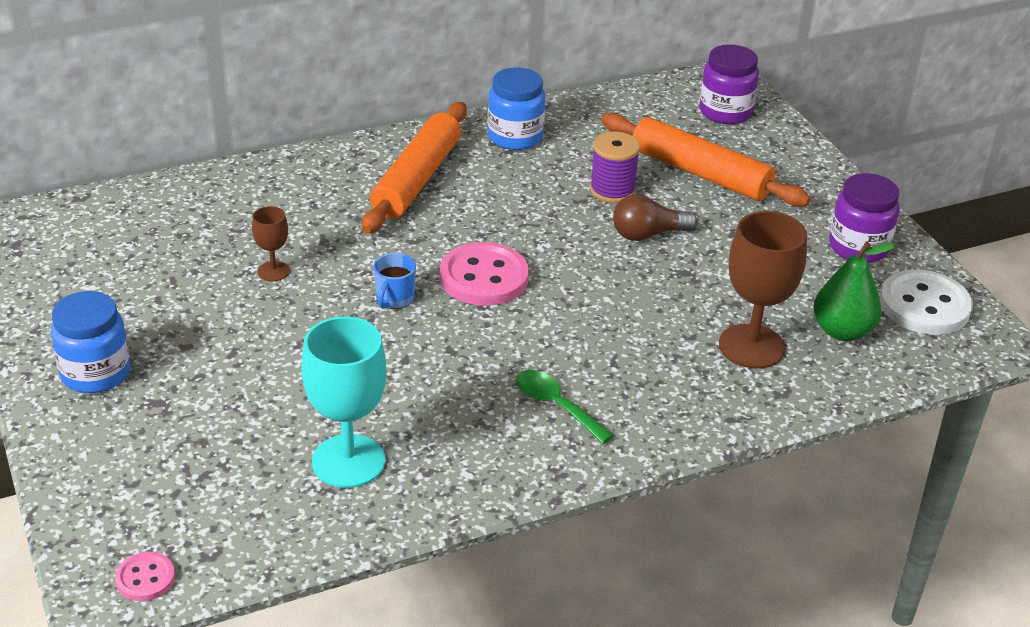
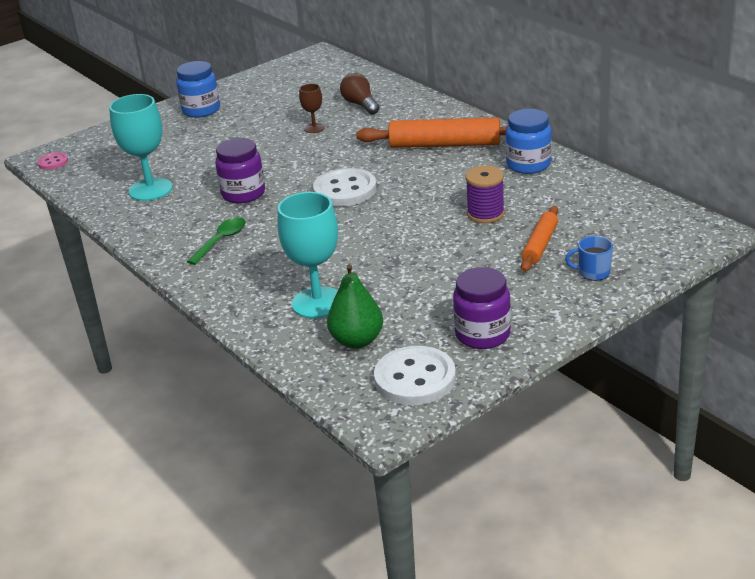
camera: 80 degrees right, 5 degrees down
blue mug [374,253,416,309] -> blue mug moved to [565,236,613,281]
pink button [440,242,529,306] -> white button [313,168,377,206]
orange rolling pin [601,113,811,207] -> orange rolling pin [521,206,558,272], size x0.58
brown light bulb [613,194,697,241] -> brown light bulb moved to [340,73,380,115]
purple jar [699,44,759,124] -> purple jar moved to [215,138,265,203]
brown goblet [719,211,807,369] -> turquoise goblet [277,192,338,318]

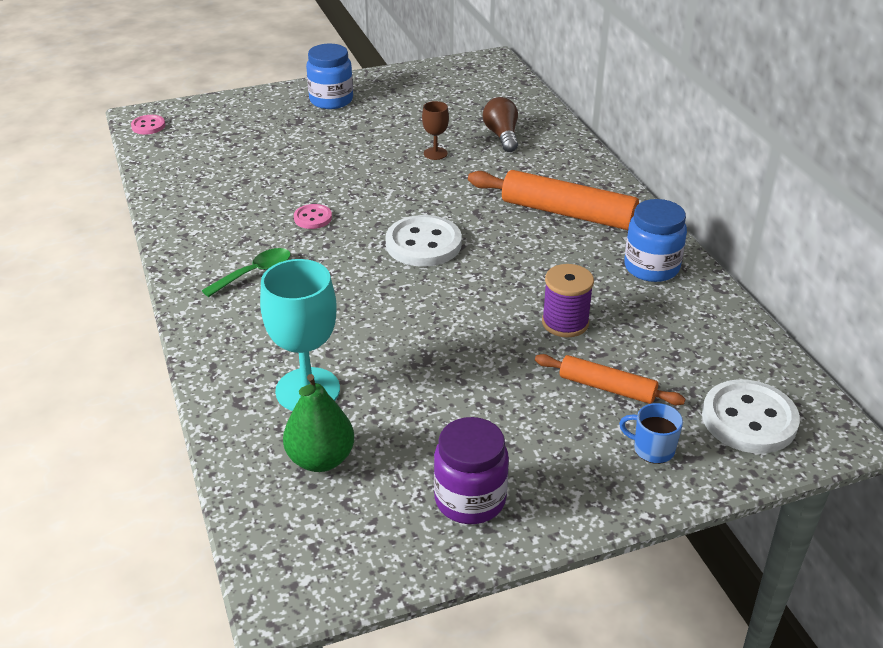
camera: 15 degrees right, 5 degrees up
turquoise goblet [109,94,173,201] -> none
purple jar [215,138,265,203] -> pink button [294,204,332,229]
white button [374,346,456,405] -> white button moved to [702,379,800,453]
orange rolling pin [521,206,558,272] -> orange rolling pin turned 75 degrees clockwise [535,354,685,405]

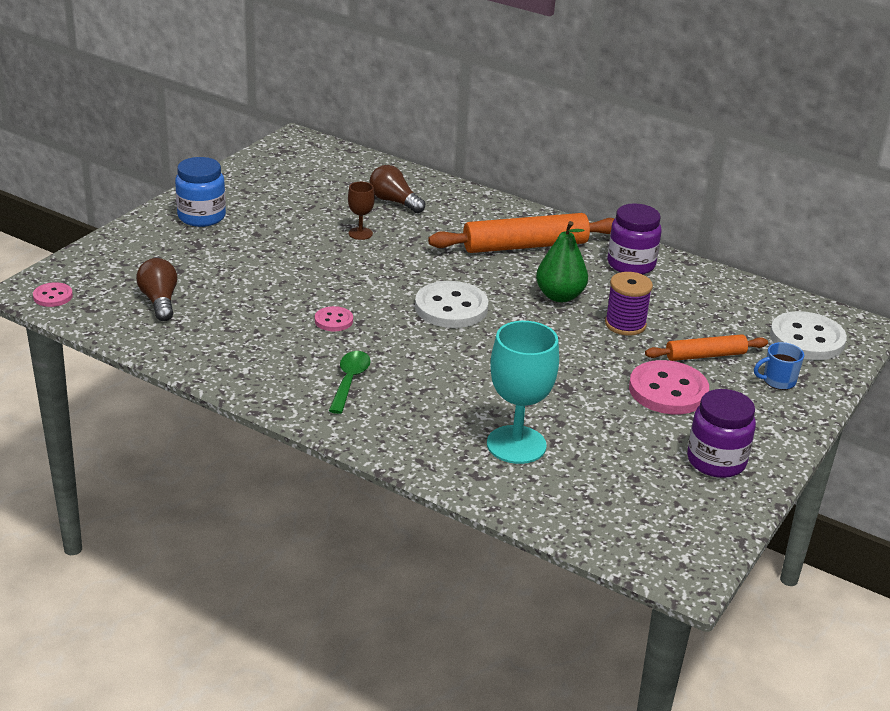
camera: 40 degrees left, 5 degrees down
green pear [283,374,354,472] -> green pear moved to [536,221,588,302]
blue jar [624,199,687,282] -> purple jar [607,204,661,274]
none -> brown light bulb [136,258,177,321]
none -> pink button [629,360,709,414]

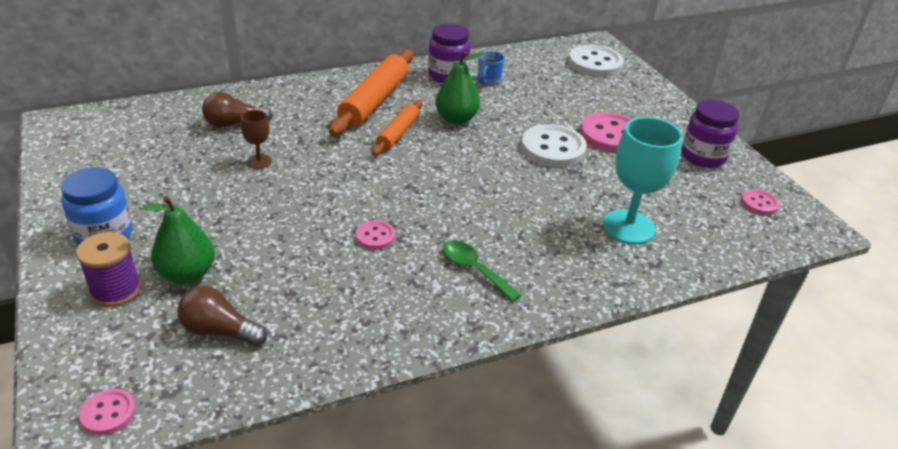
camera: 55 degrees left, 5 degrees up
white button [415,281,489,328] -> white button moved to [521,124,587,167]
purple spool [605,272,653,336] -> purple spool moved to [76,232,141,307]
orange rolling pin [645,334,768,361] -> orange rolling pin moved to [372,100,423,156]
blue mug [754,342,804,390] -> blue mug moved to [478,51,505,86]
none -> green pear [142,196,215,284]
none -> pink button [741,189,779,215]

